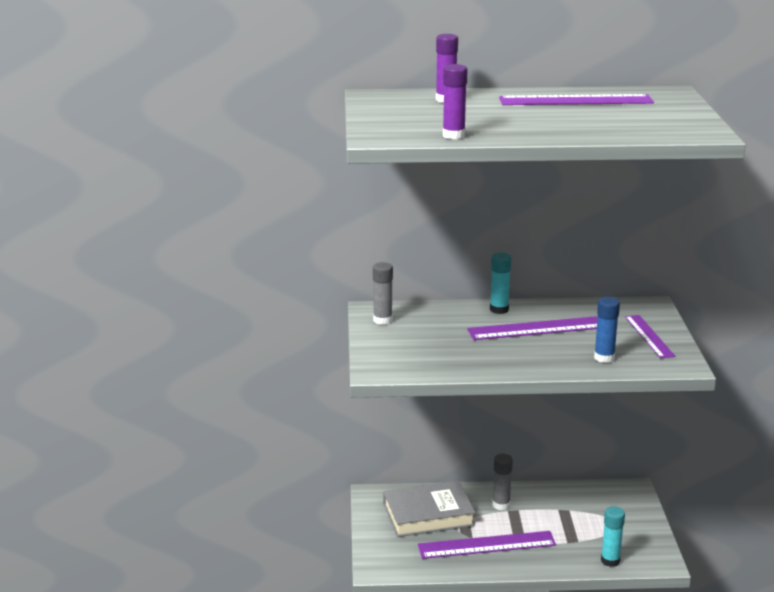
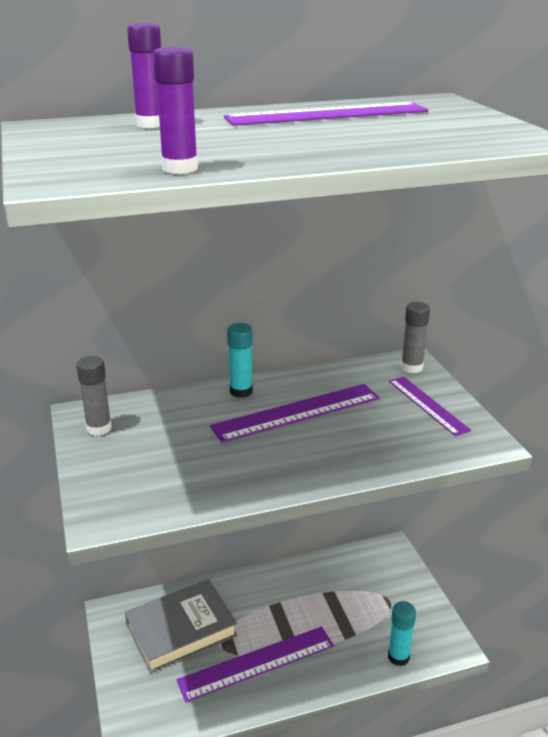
camera: 15 degrees left, 5 degrees up
grey glue stick [492,454,513,510] -> grey glue stick moved to [401,302,430,373]
blue glue stick [594,297,620,363] -> none

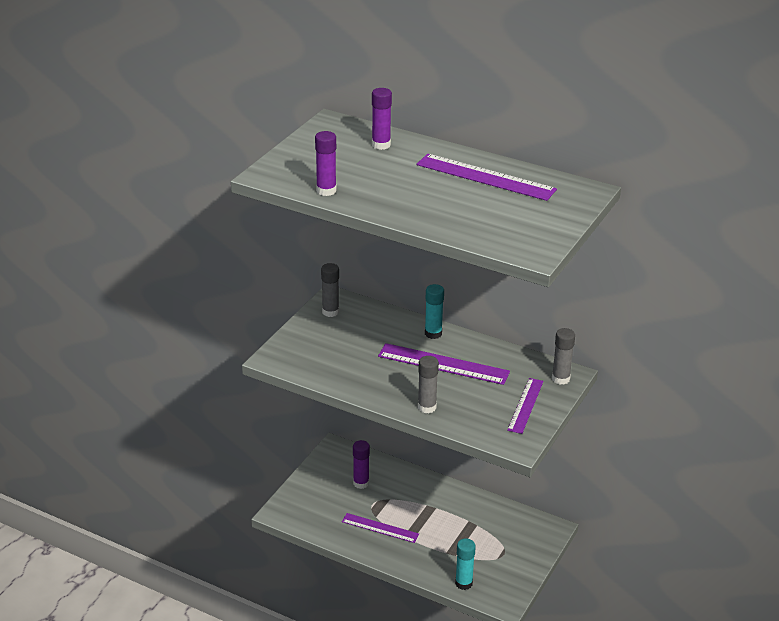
camera: 45 degrees right, 5 degrees up
grey book [125,579,238,673] -> purple glue stick [353,440,370,489]
purple ruler [177,627,334,702] -> purple ruler [342,513,419,543], size x0.64
none -> grey glue stick [418,356,439,413]

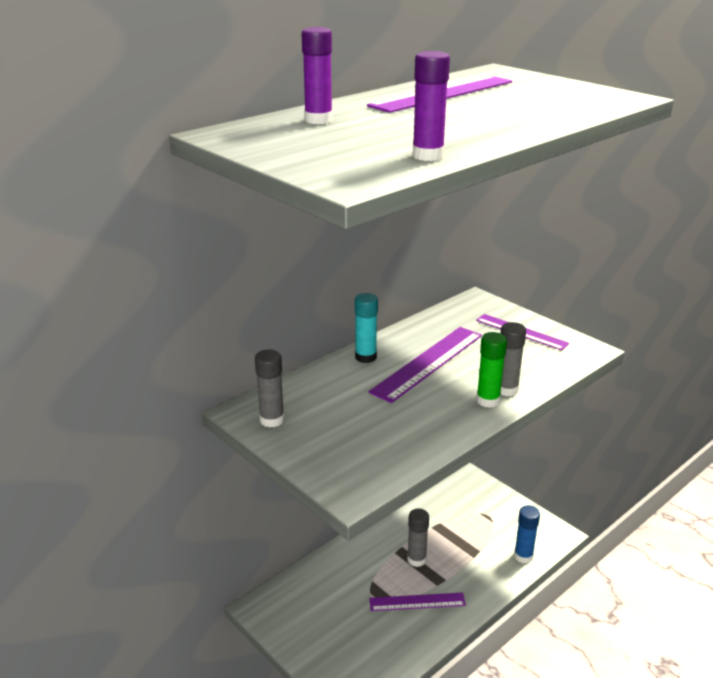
camera: 70 degrees left, 5 degrees down
purple ruler [342,513,419,543] -> purple ruler turned 45 degrees clockwise [369,593,466,611]
purple glue stick [353,440,370,489] -> none
turquoise glue stick [455,538,476,590] -> blue glue stick [514,505,540,564]
grey glue stick [552,328,575,385] -> grey glue stick moved to [407,509,429,567]
none -> green glue stick [476,332,507,408]

